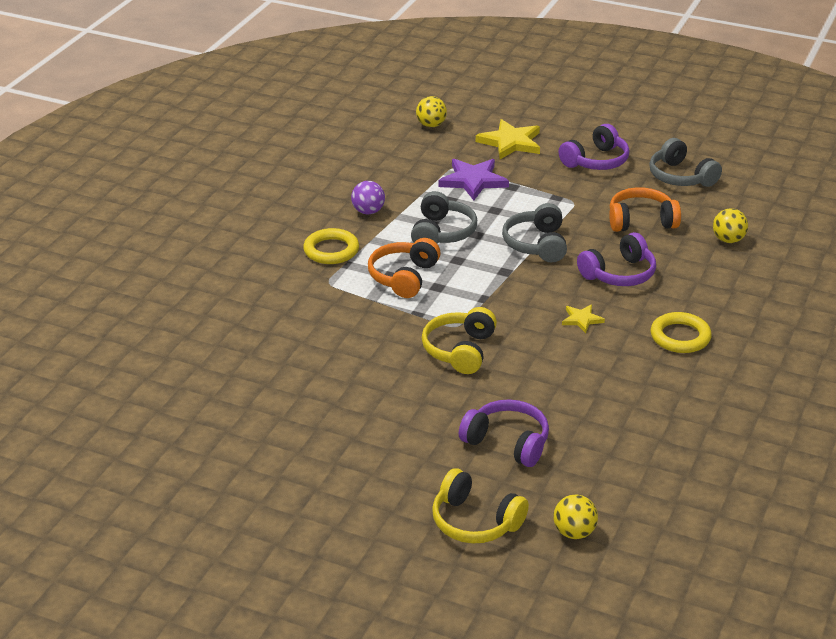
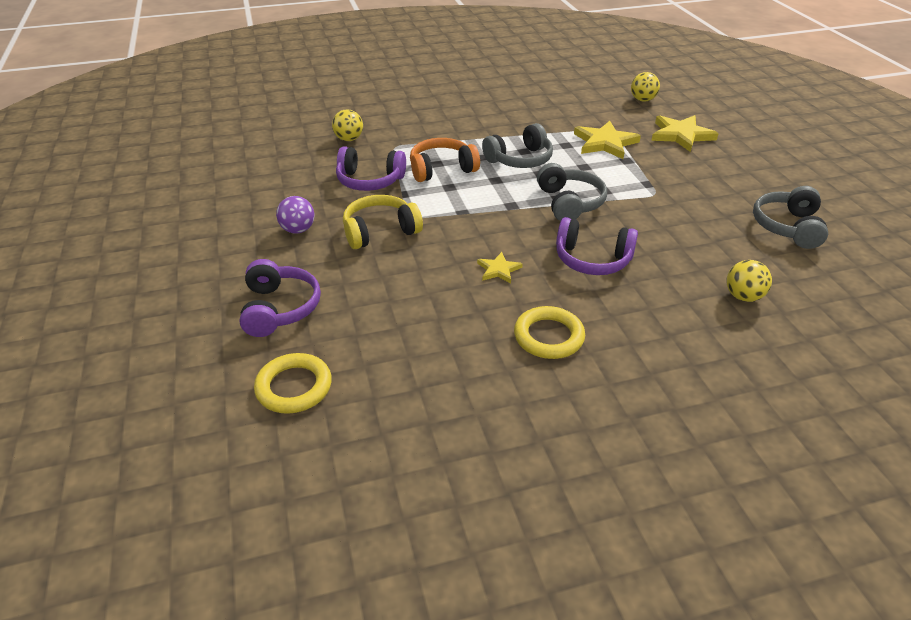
camera: 50 degrees right, 5 degrees up
yellow ring [303,228,359,264] -> yellow ring moved to [254,353,332,414]
purple ball [351,181,385,215] -> purple ball moved to [276,196,314,234]
yellow headphones [432,468,529,544] -> none
purple star [438,159,509,200] -> yellow star [574,121,641,159]
grey headphones [502,203,567,262] -> grey headphones turned 120 degrees clockwise [537,163,607,221]
yellow ball [553,494,598,539] -> yellow ball moved to [332,109,363,141]
purple headphones [559,124,629,170] -> purple headphones moved to [336,146,406,191]
orange headphones [609,187,681,232] -> none

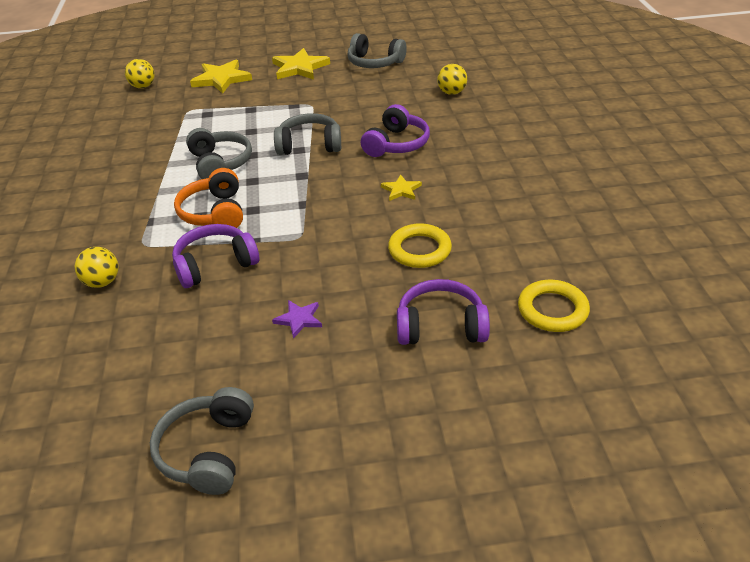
camera: 80 degrees left, 0 degrees up
purple ball [276,196,314,234] -> purple star [272,300,322,339]
purple headphones [336,146,406,191] -> purple headphones turned 135 degrees counterclockwise [172,224,259,288]
yellow headphones [343,195,423,249] -> none
yellow ring [514,306,585,359] -> yellow ring moved to [388,223,452,268]
yellow star [574,121,641,159] -> yellow star moved to [272,48,330,80]
none -> grey headphones [150,387,254,495]

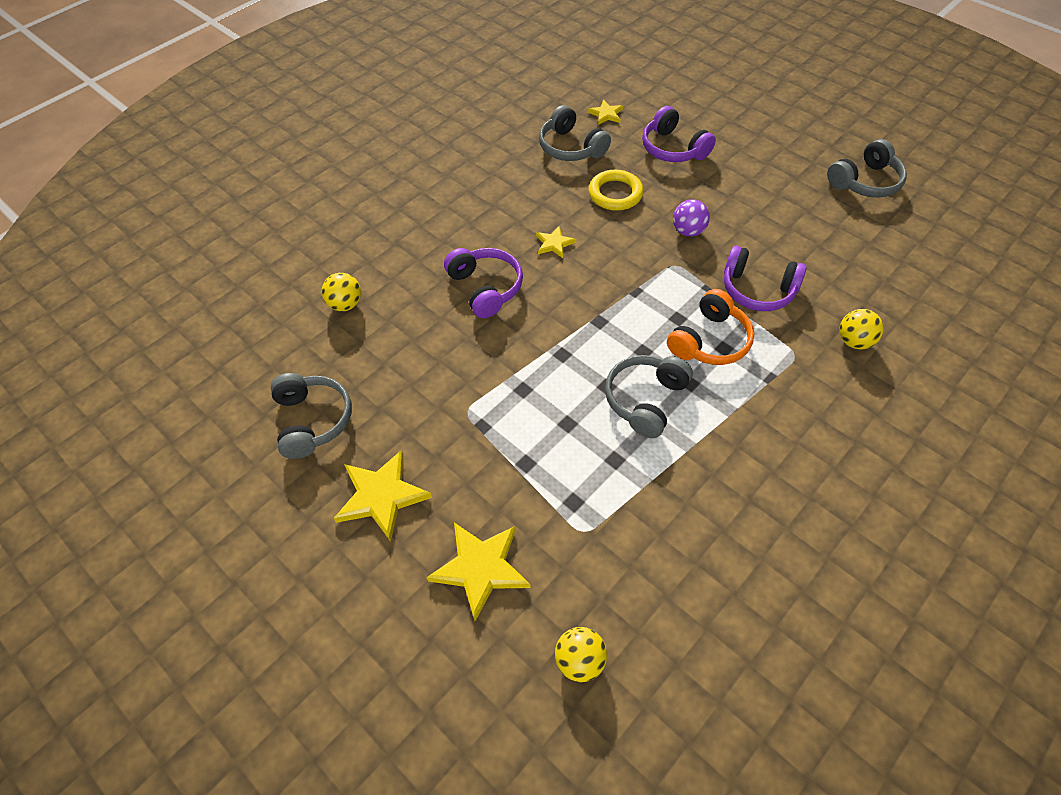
camera: 130 degrees left, 15 degrees up
purple star [272,300,322,339] -> none
grey headphones [274,113,341,155] -> grey headphones moved to [539,105,611,161]
purple headphones [361,104,430,157] -> purple headphones turned 75 degrees clockwise [444,248,523,318]
yellow ring [518,280,590,332] -> yellow star [588,99,623,125]
none -> purple ball [673,199,710,236]

